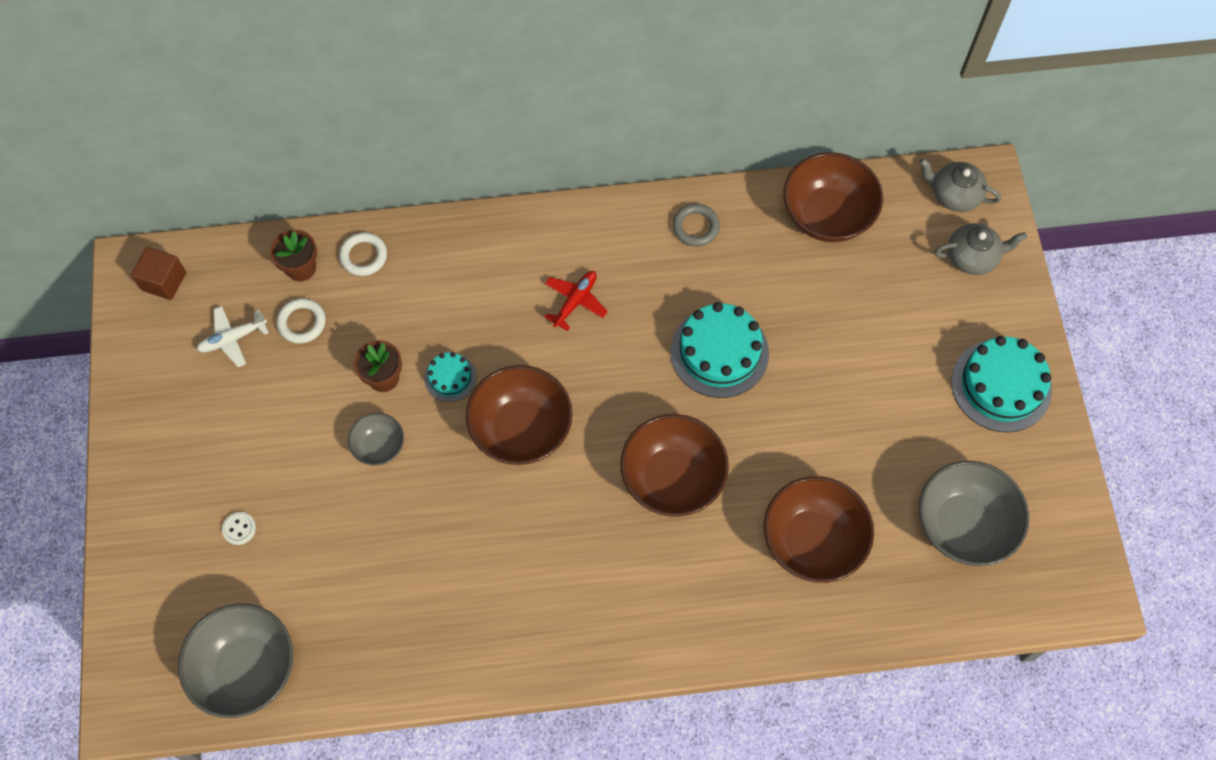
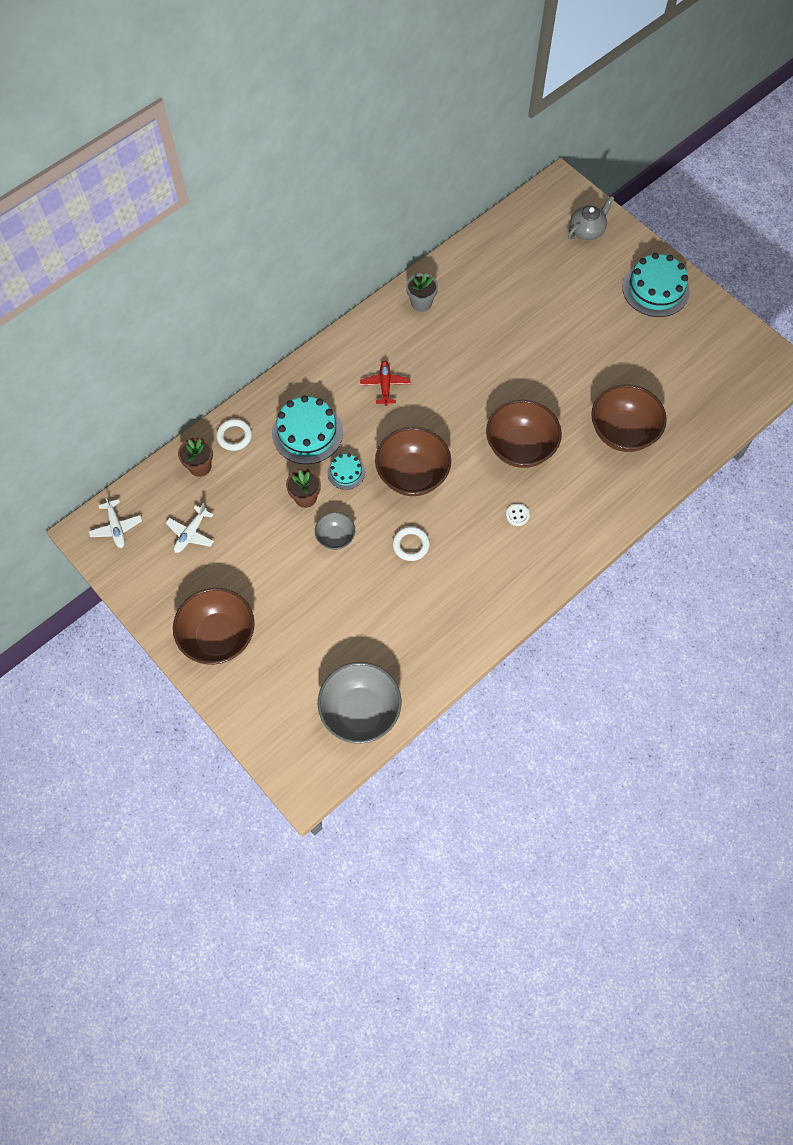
camera: 35 degrees left, 0 degrees up
brown cube [131,247,186,300] -> white plane [89,495,142,548]
white button [222,512,256,545] -> white button moved to [506,504,530,526]
white ring [277,298,326,344] -> white ring moved to [393,527,430,561]
turquoise cake [670,302,769,398] -> turquoise cake moved to [272,395,343,464]
grey ring [672,204,720,246] -> grey flower pot [406,273,438,312]
brown bowl [783,152,883,242] -> brown bowl moved to [173,588,255,665]
grey teapot [919,158,1001,212] -> none
grey bowl [919,461,1029,566] -> none

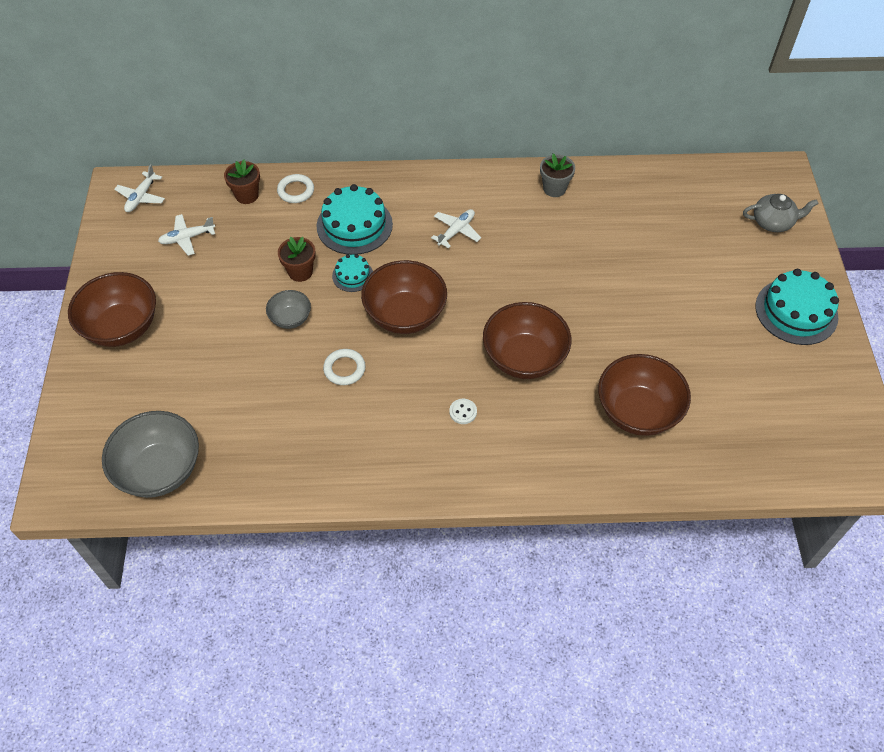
camera: 40 degrees right, 10 degrees down
red plane [360,361,410,406] -> white plane [431,209,481,249]

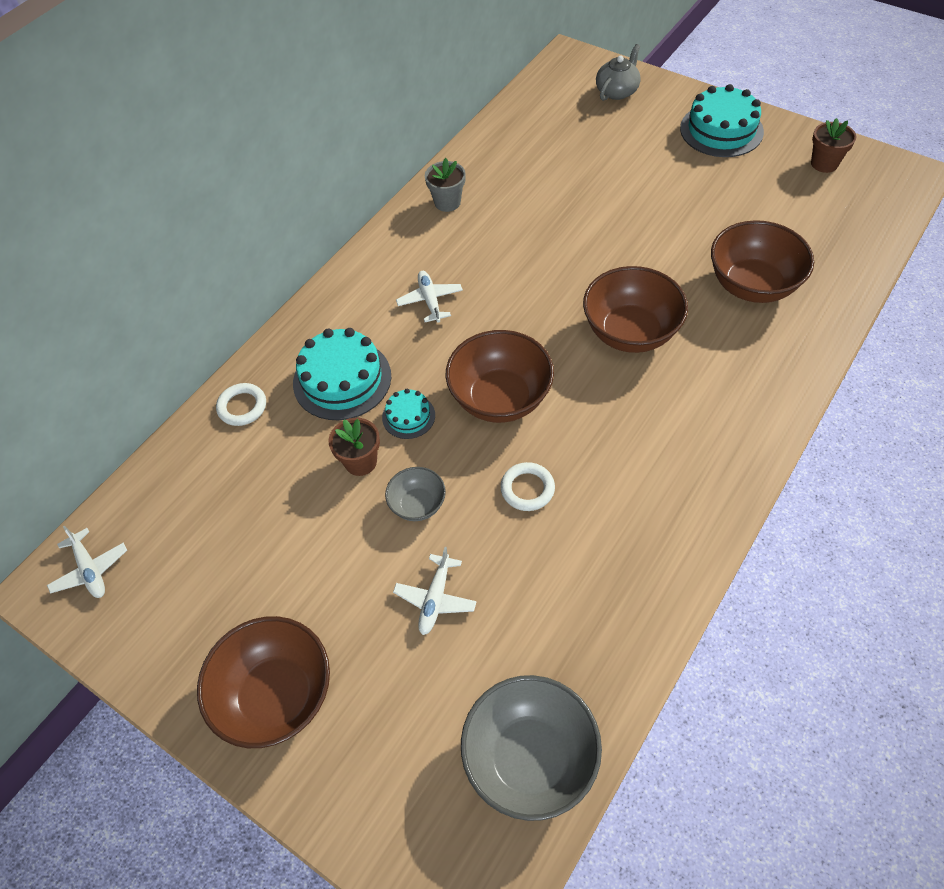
camera: 50 degrees left, 0 degrees up
white plane [158,214,215,256] -> white plane moved to [393,547,477,635]
brown flower pot [224,160,260,204] -> brown flower pot moved to [811,118,857,173]
white button [449,399,477,424] -> none

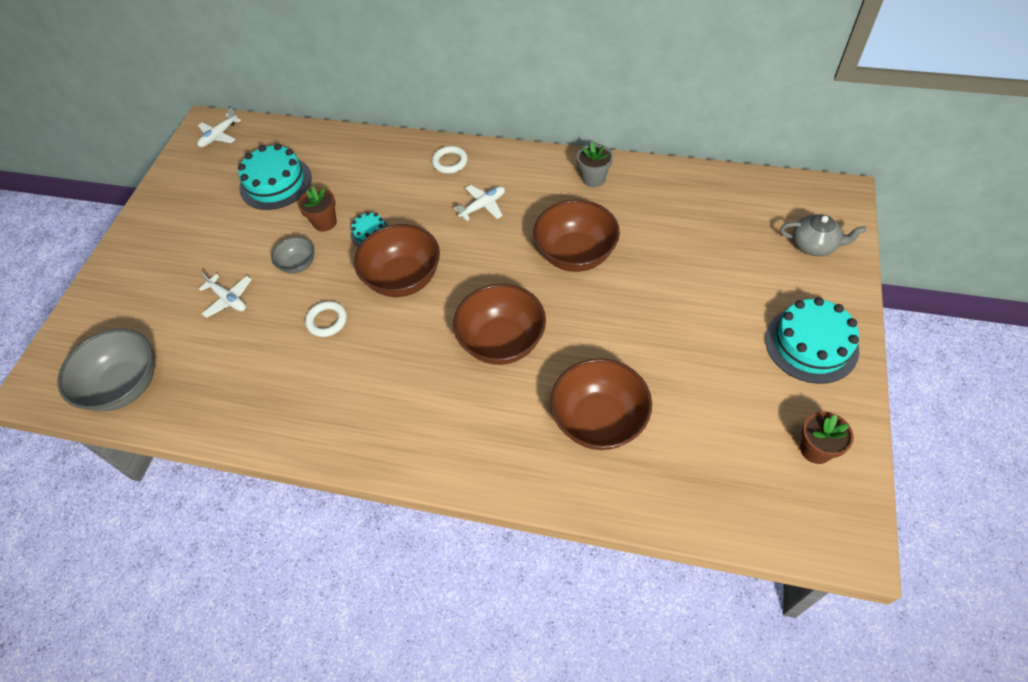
camera: 70 degrees right, 0 degrees up
brown bowl [197,616,330,748] -> brown bowl moved to [533,200,620,272]
white ring [216,383,266,426] -> white ring moved to [432,146,468,174]
turquoise cake [293,328,391,420] -> turquoise cake moved to [238,144,312,210]
white plane [393,547,477,635] -> white plane turned 135 degrees counterclockwise [199,272,252,318]

